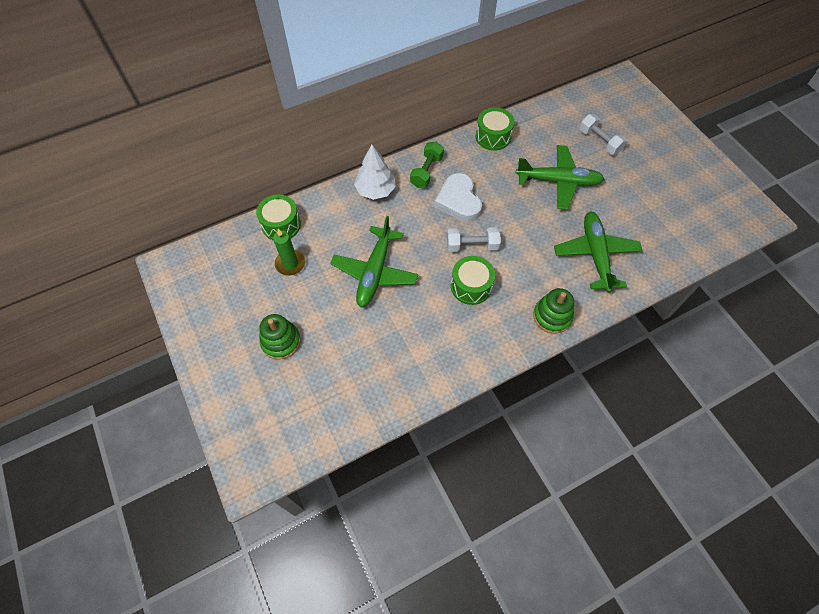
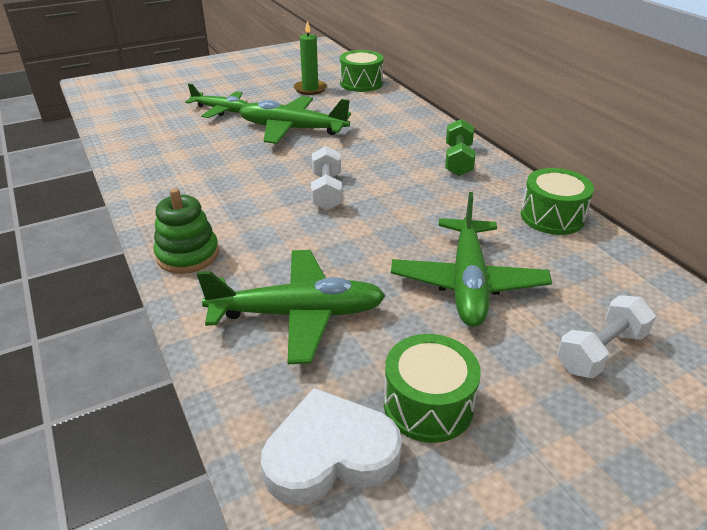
camera: 90 degrees right, 25 degrees down
green stacking toy [259,314,301,360] -> none
white tree [354,145,396,200] -> none
green dumbbell [410,142,444,188] -> green dumbbell turned 75 degrees clockwise [445,119,476,176]
white heart [434,173,482,222] -> white heart moved to [261,388,402,505]
green drum [451,256,495,305] -> green drum moved to [384,334,481,443]
none -> green plane [186,84,248,118]

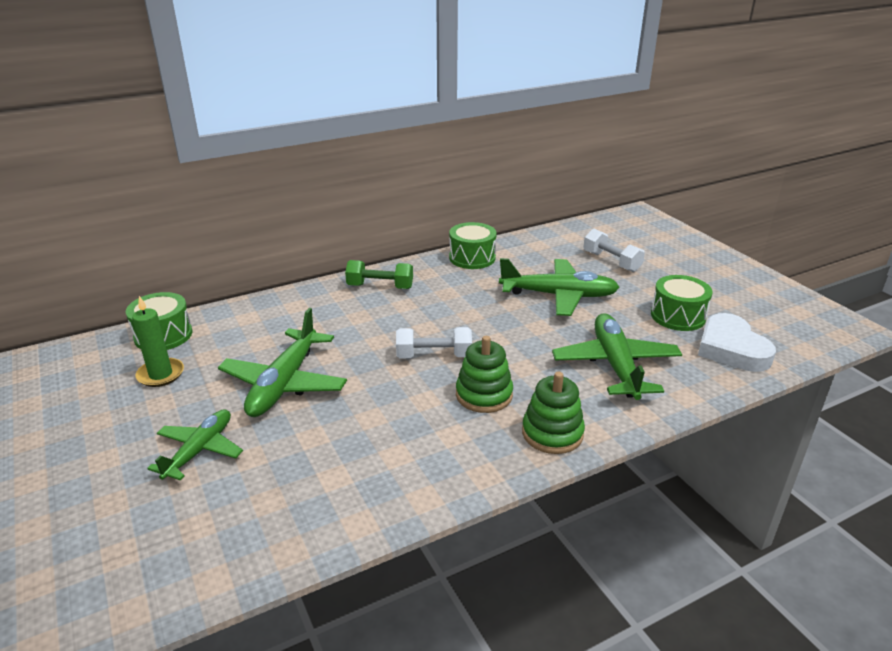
camera: 90 degrees left, 5 degrees down
none -> green stacking toy [456,336,513,413]

